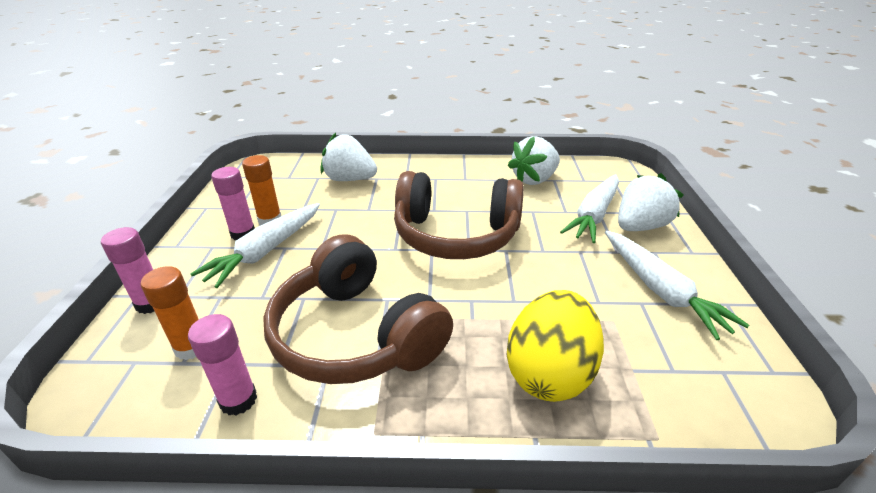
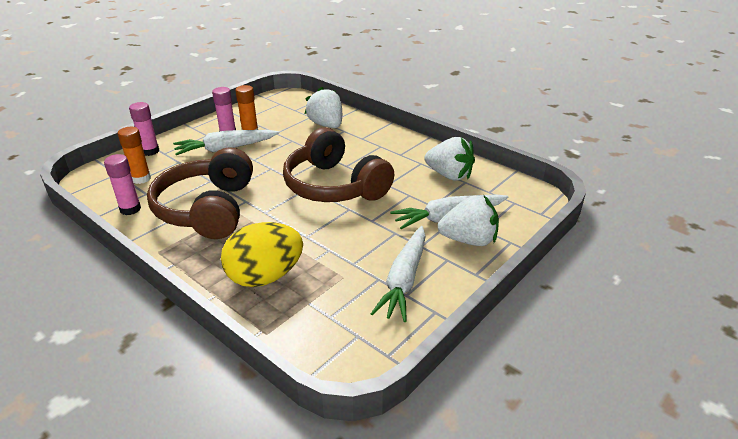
camera: 40 degrees right, 0 degrees up
white strawberry [507,136,560,185] -> white strawberry turned 150 degrees counterclockwise [424,137,475,180]

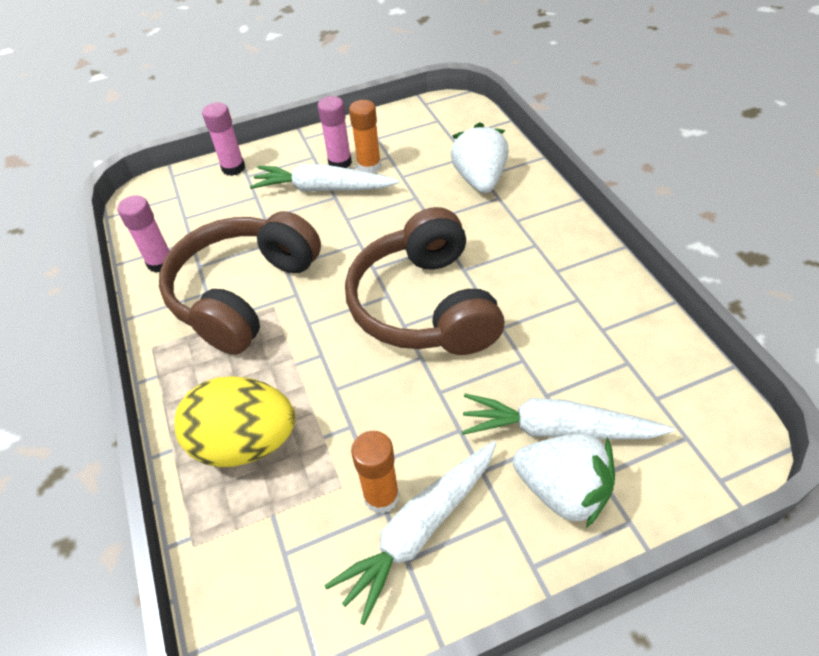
camera: 30 degrees right, 15 degrees up
orange glue stick [118,127,151,184] -> orange glue stick moved to [351,431,399,514]
white strawberry [424,137,475,180] -> none

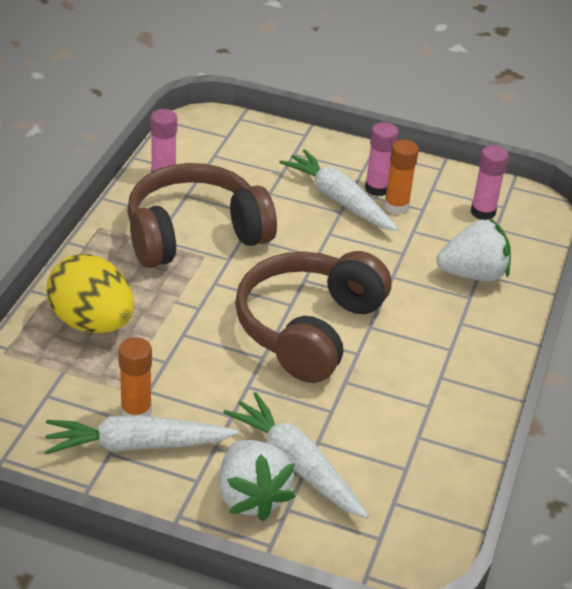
camera: 35 degrees right, 10 degrees down
pink glue stick [202,102,245,176] -> pink glue stick moved to [471,145,509,220]
white strawberry [450,123,509,193] -> white strawberry turned 45 degrees clockwise [437,218,511,281]

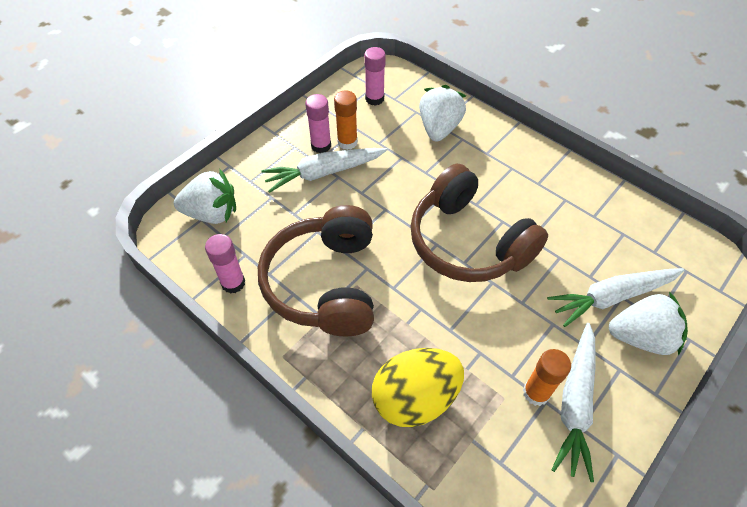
camera: 65 degrees left, 15 degrees up
none -> white strawberry [174,169,236,224]

